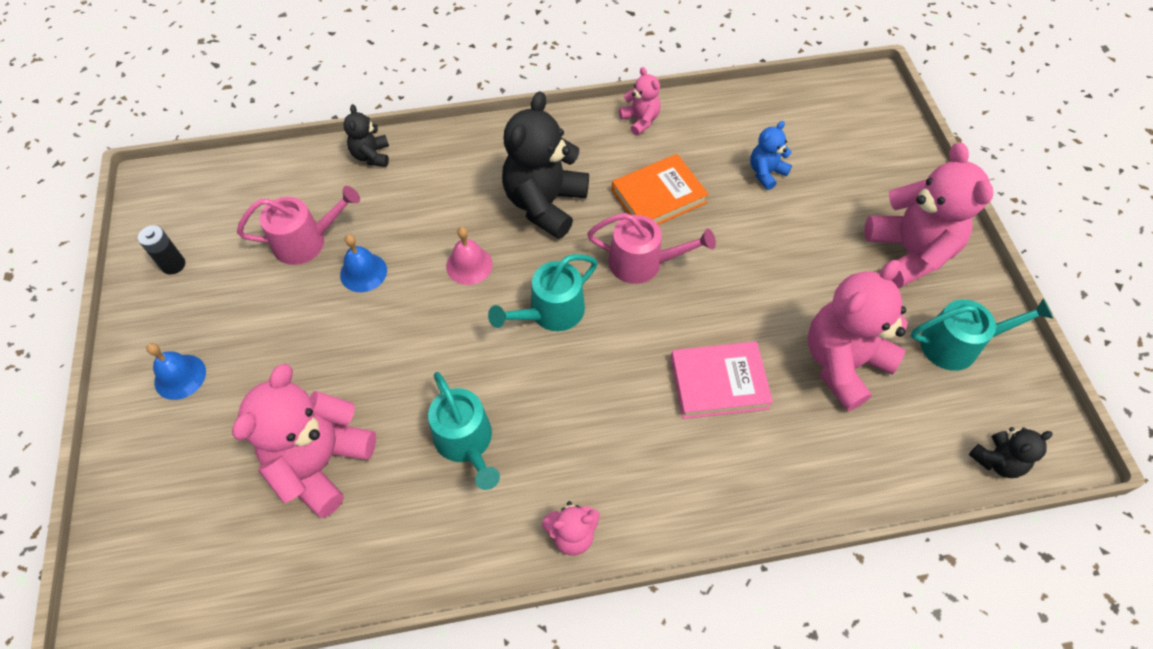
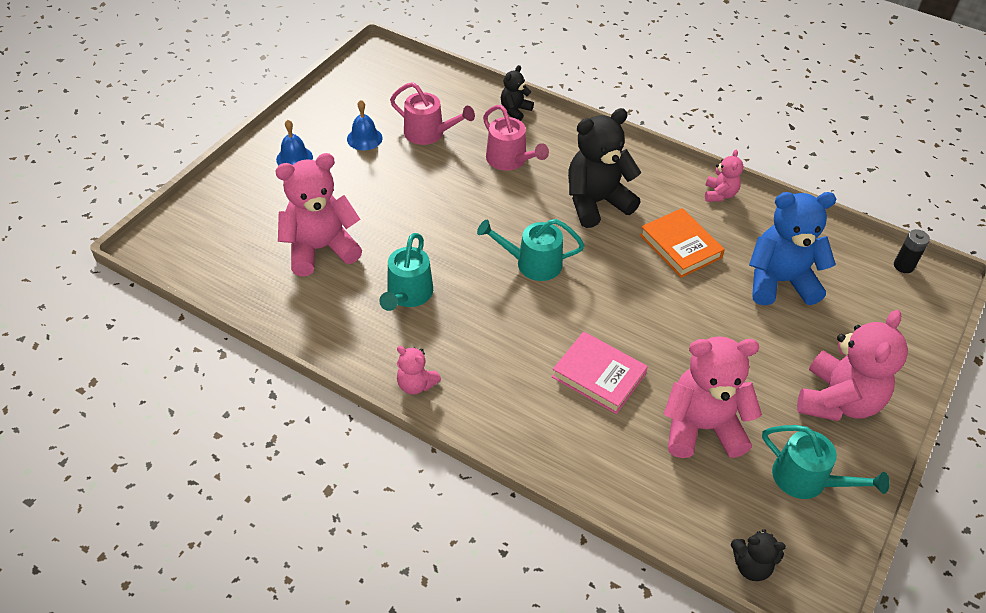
camera: 40 degrees right, 10 degrees down
black battery [138,225,185,275] -> black battery moved to [894,229,930,273]
blue bell [340,234,387,292] -> blue bell moved to [347,100,383,150]
pink bell [446,227,493,285] -> none
pink watering can [587,213,716,284] -> pink watering can moved to [483,105,549,171]
orange book [612,154,709,225] -> orange book turned 45 degrees clockwise [640,208,725,278]
blue teddy bear [750,121,792,190] -> blue teddy bear [749,192,837,305], size x2.01

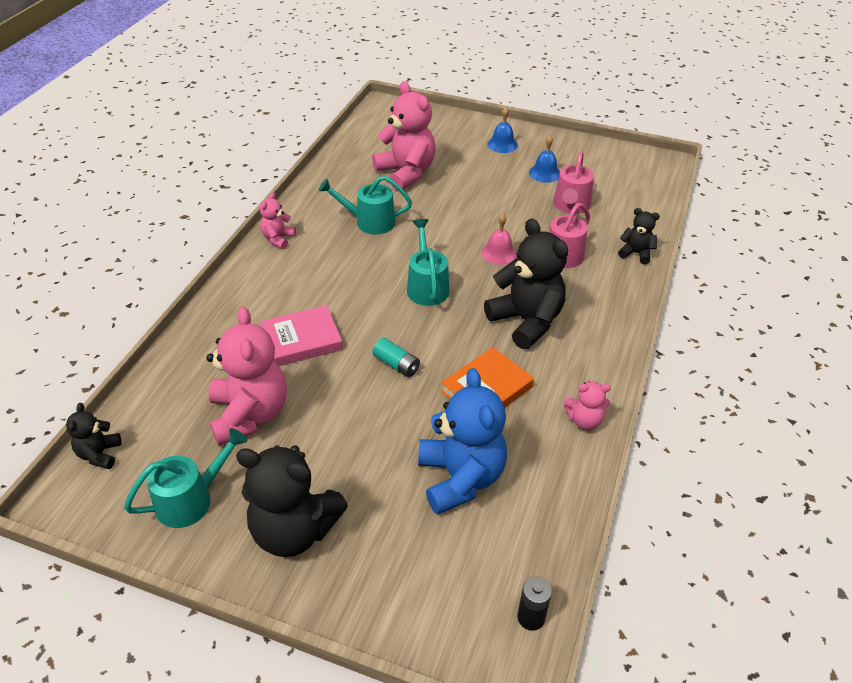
camera: 80 degrees right, 5 degrees down
pink book [552,332,648,414] -> pink book turned 45 degrees clockwise [260,305,343,366]
turquoise watering can [762,425,890,499] -> turquoise watering can turned 150 degrees counterclockwise [124,428,247,528]
pink teddy bear [797,310,908,421] -> black teddy bear [236,445,348,557]
none -> turquoise battery [372,338,420,377]
none -> pink bell [481,214,517,265]

